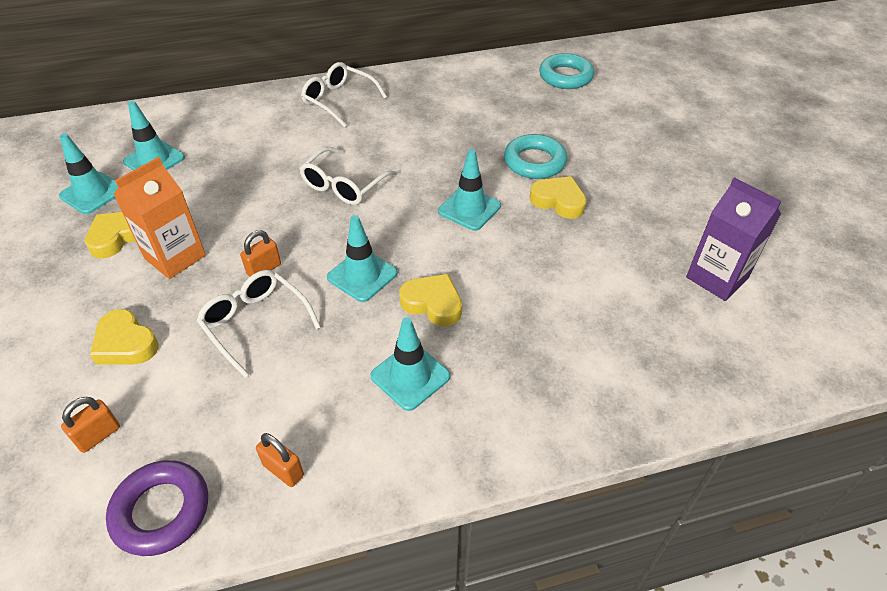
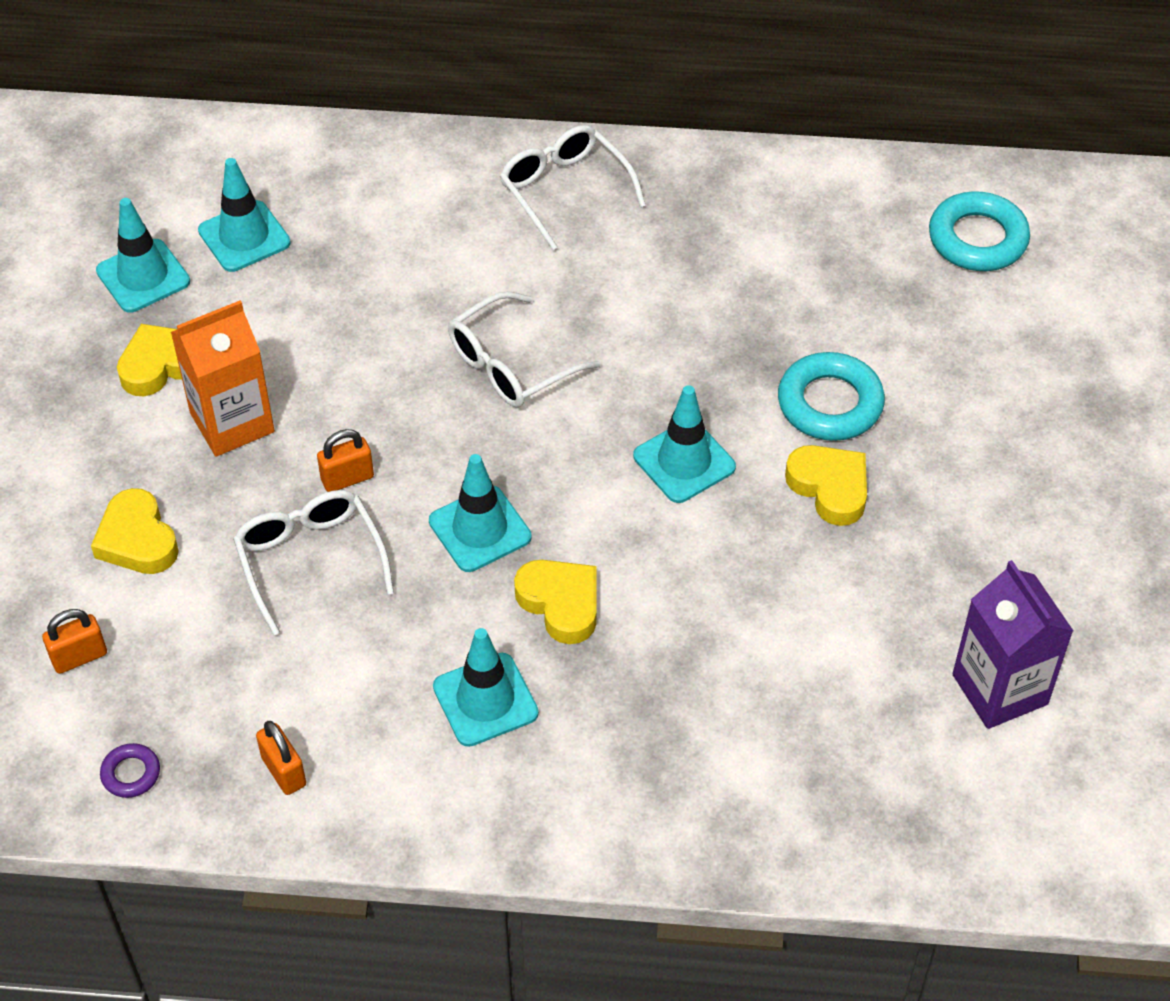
camera: 20 degrees right, 5 degrees up
purple ring [106,460,208,556] -> purple ring [100,743,160,798], size x0.50

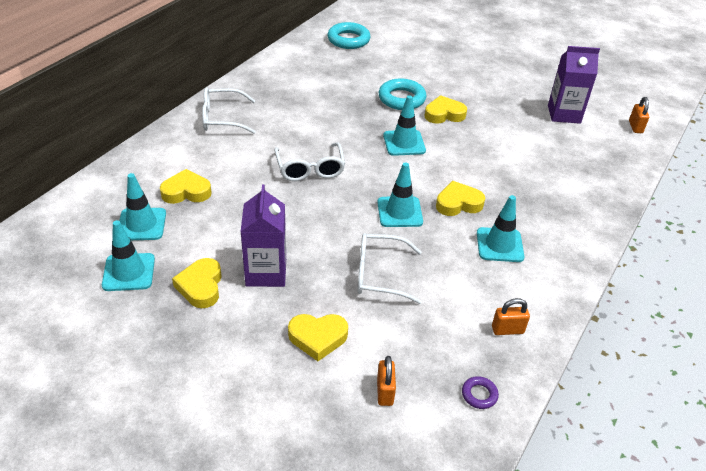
camera: 65 degrees left, 10 degrees down
orange carton [171,300,275,457] -> purple carton [241,185,286,287]
orange padlock [317,429,374,492] -> orange padlock moved to [629,97,649,133]
none -> yellow heart [160,169,212,204]

